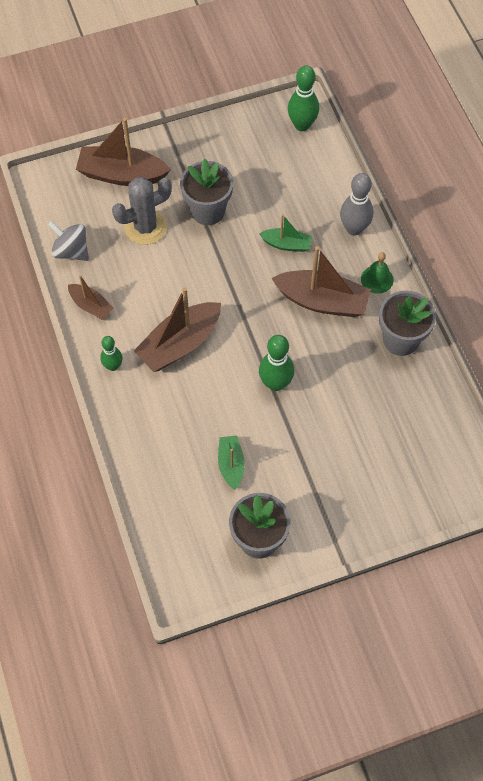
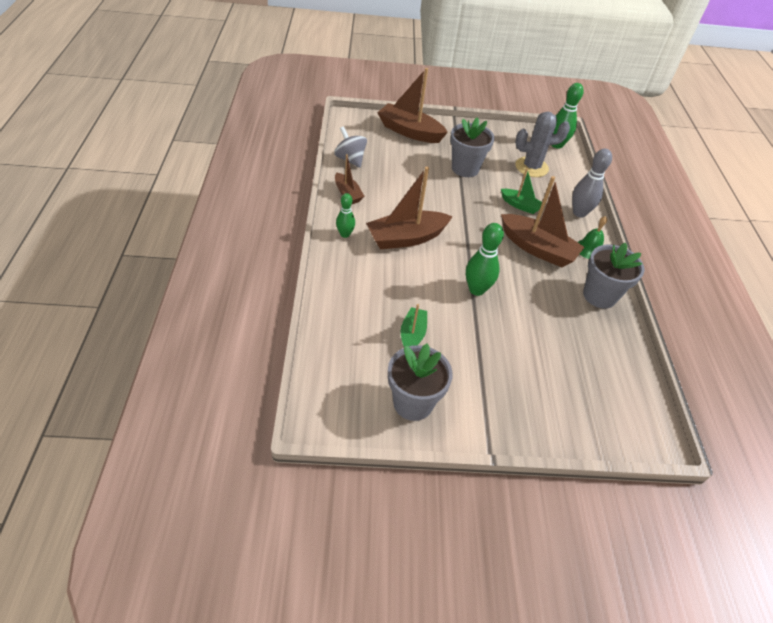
camera: 15 degrees right, 15 degrees down
grey cactus [112,177,172,245] -> grey cactus moved to [515,112,570,177]

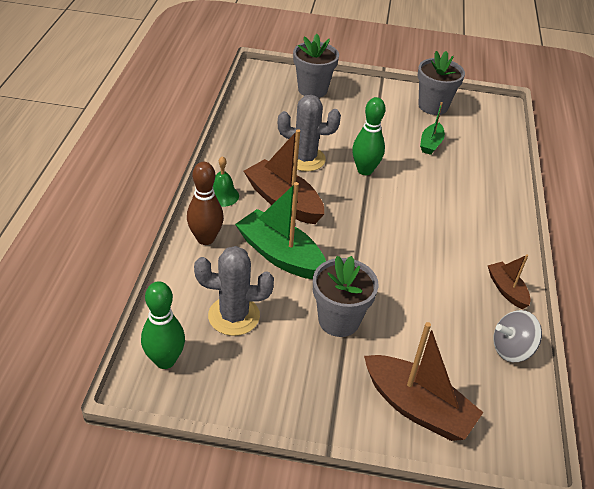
camera: 170 degrees left, 5 degrees down
grey spinning top [334,126,367,168] -> grey spinning top turned 105 degrees clockwise [493,310,542,362]
green bowling pin [336,193,355,238] -> none
brown boat [366,167,453,249] -> none
green boat [501,168,542,214] -> green boat [235,182,326,279], size x1.82
grey bowling pin [572,149,612,218] -> brown bowling pin [187,162,224,245]
grey flower pot [583,243,644,309] -> grey flower pot moved to [293,34,339,98]
none -> grey cactus [278,95,341,171]

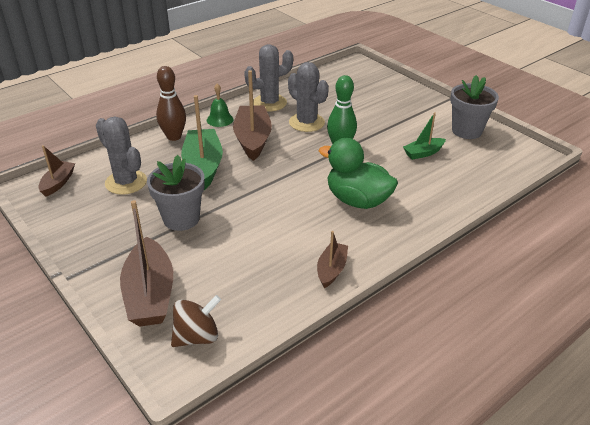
camera: 45 degrees right, 5 degrees down
green bowling pin [141,281,185,369] -> brown boat [38,145,75,197]
grey flower pot [293,34,339,98] -> none
grey spinning top [493,310,542,362] -> none
none -> brown spinning top [171,295,221,347]
none -> grey cactus [244,44,293,111]
none -> green duck [319,138,398,209]

